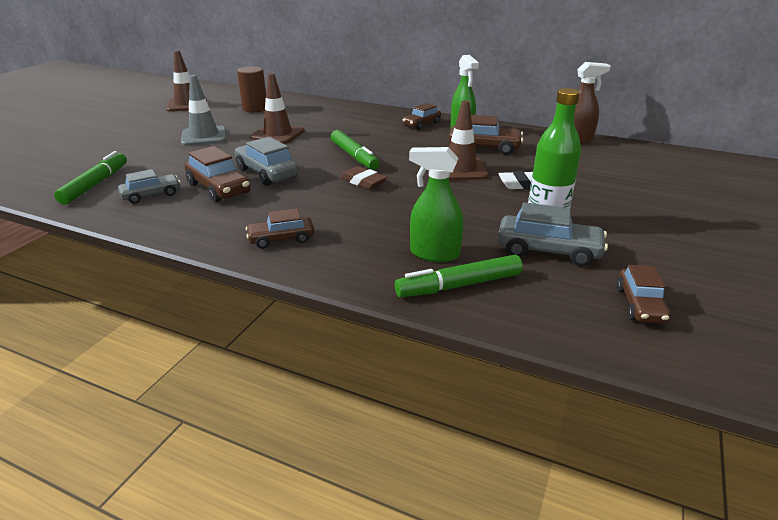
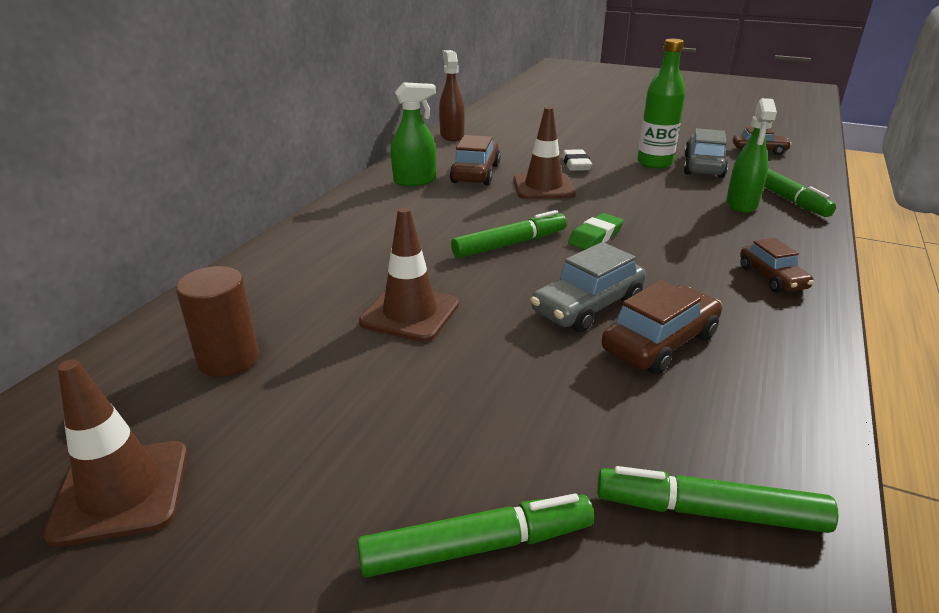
camera: 90 degrees left, 0 degrees up
grey car [118,169,181,204] -> none
grey traffic cone [181,75,227,146] -> none
brown eraser [340,166,387,189] -> green eraser [568,213,624,250]
brown car [402,103,441,130] -> none
none -> green marker [357,494,594,578]

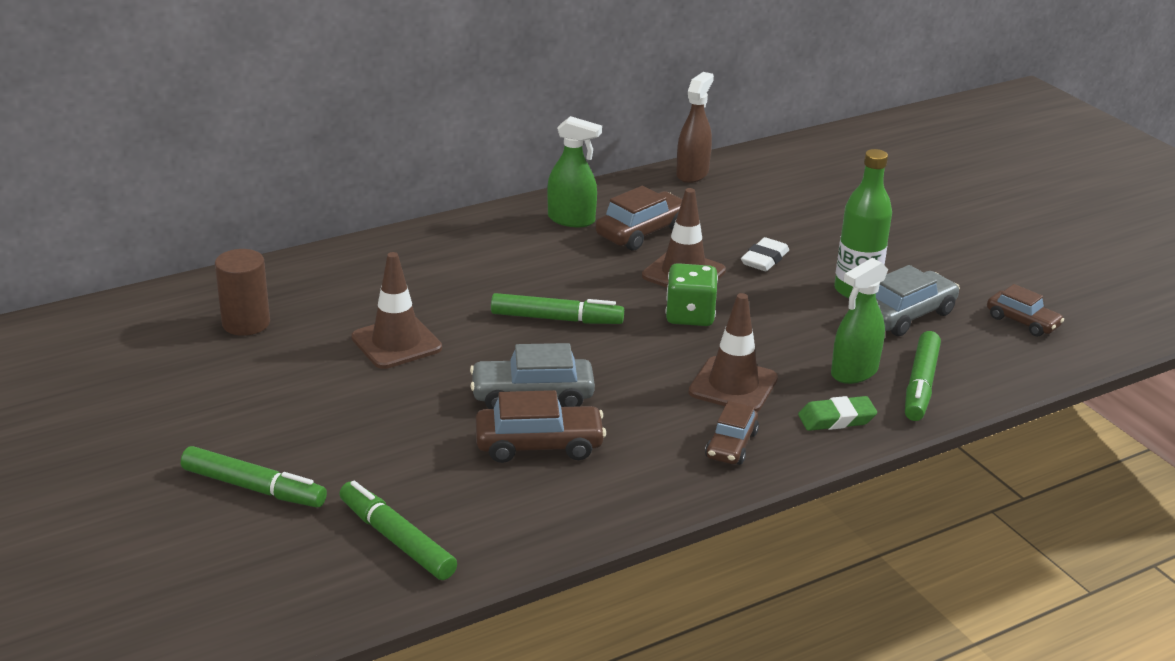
camera: 35 degrees right, 0 degrees up
brown traffic cone [43,359,187,547] -> brown traffic cone moved to [688,293,778,412]
green eraser [568,213,624,250] -> green eraser moved to [798,396,877,431]
none -> green dice [666,263,718,326]

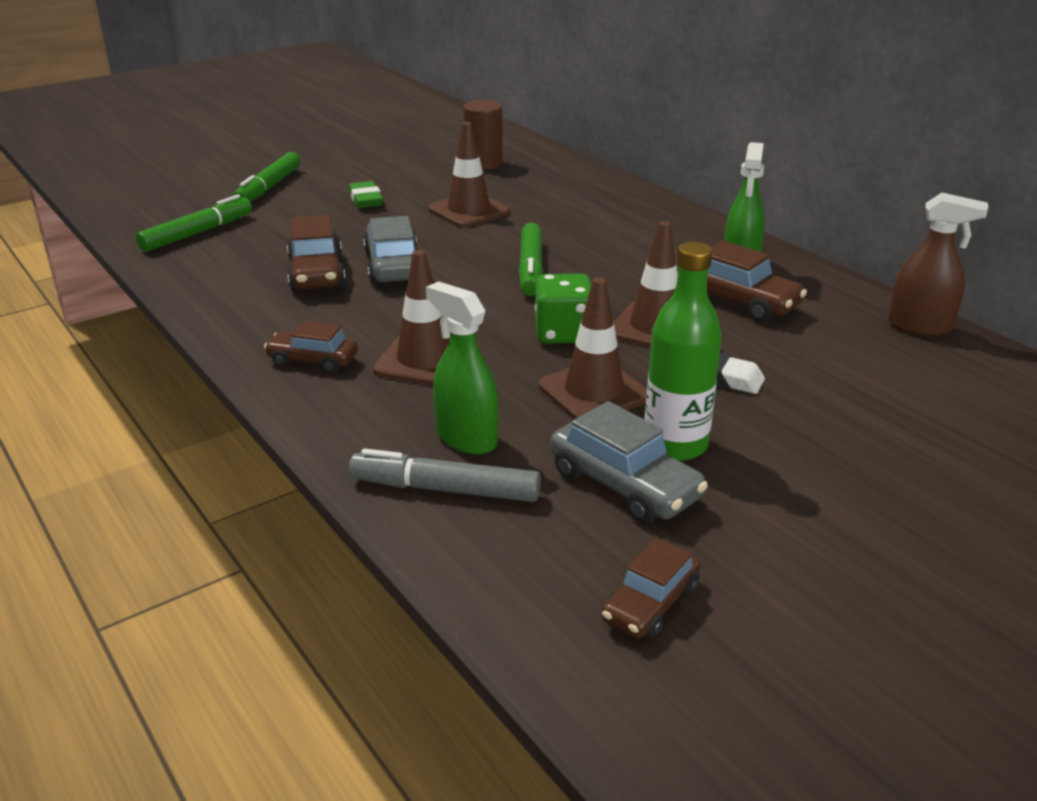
camera: 85 degrees right, 0 degrees up
green eraser [798,396,877,431] -> green eraser moved to [349,181,383,208]
green marker [905,331,941,421] -> grey marker [349,448,541,502]
none -> brown traffic cone [538,277,647,419]

